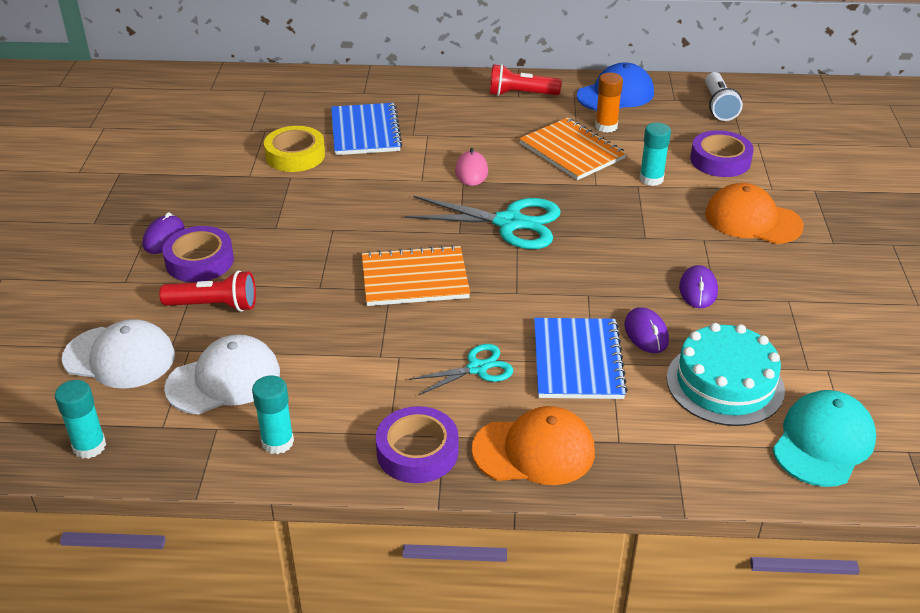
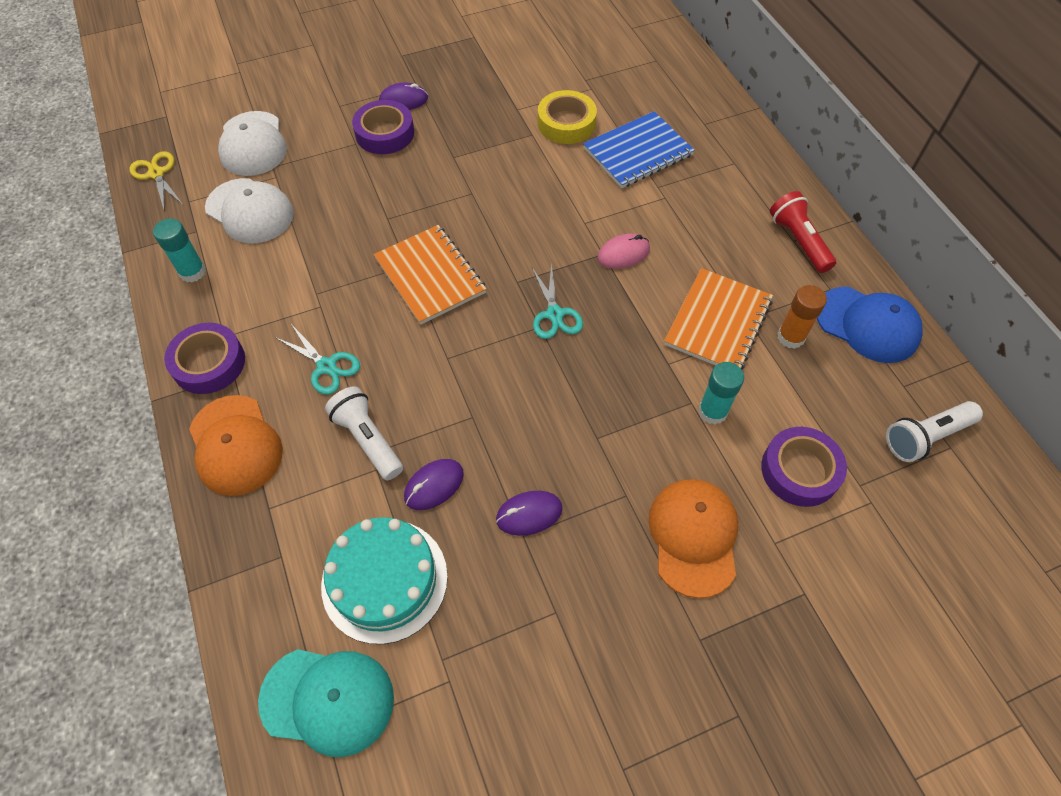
camera: 65 degrees right, 20 degrees up
turquoise glue stick [55,380,106,459] -> yellow scissors [129,151,183,212]
red flashlight [159,270,256,312] -> none
turquoise scissors [404,196,561,249] -> turquoise scissors [532,264,583,339], size x0.56
blue notebook [534,318,628,399] -> white flashlight [325,386,403,480]

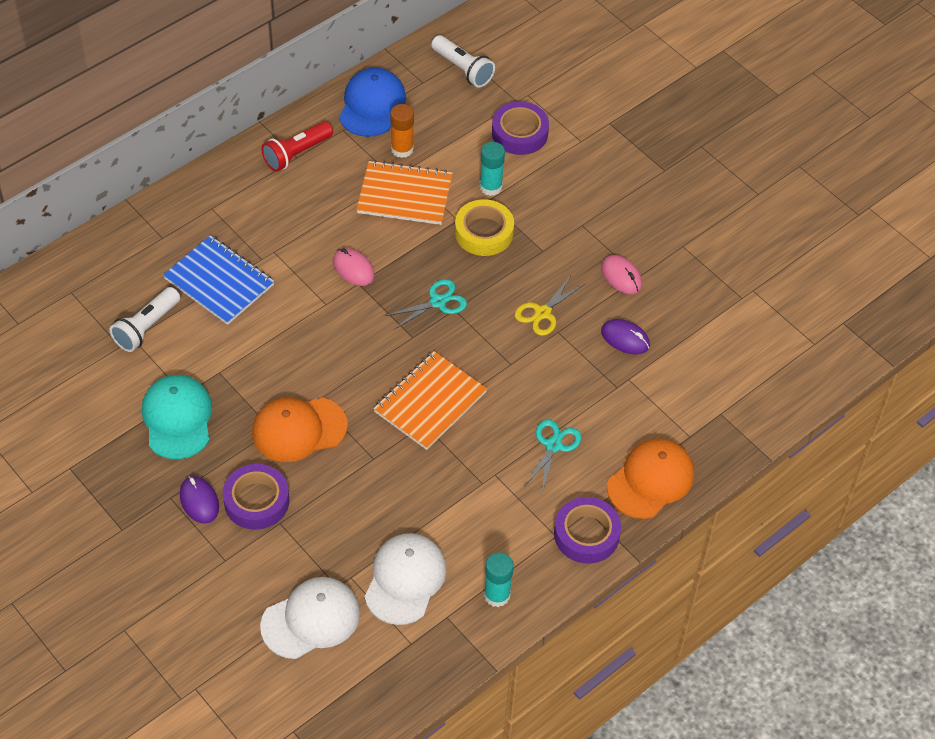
camera: 110 degrees left, 5 degrees down
yellow scissors [129,151,183,212] -> yellow scissors moved to [515,275,585,336]
turquoise cap [258,649,394,757] -> turquoise cap moved to [142,375,212,459]
turquoise cake [321,517,448,644] -> none
white flashlight [325,386,403,480] -> white flashlight moved to [110,287,180,352]
purple mouse [496,491,563,536] -> pink mouse [601,255,642,294]
yellow tape [538,90,597,144] -> yellow tape moved to [455,199,514,256]
orange cap [648,479,738,598] -> orange cap moved to [252,397,348,462]

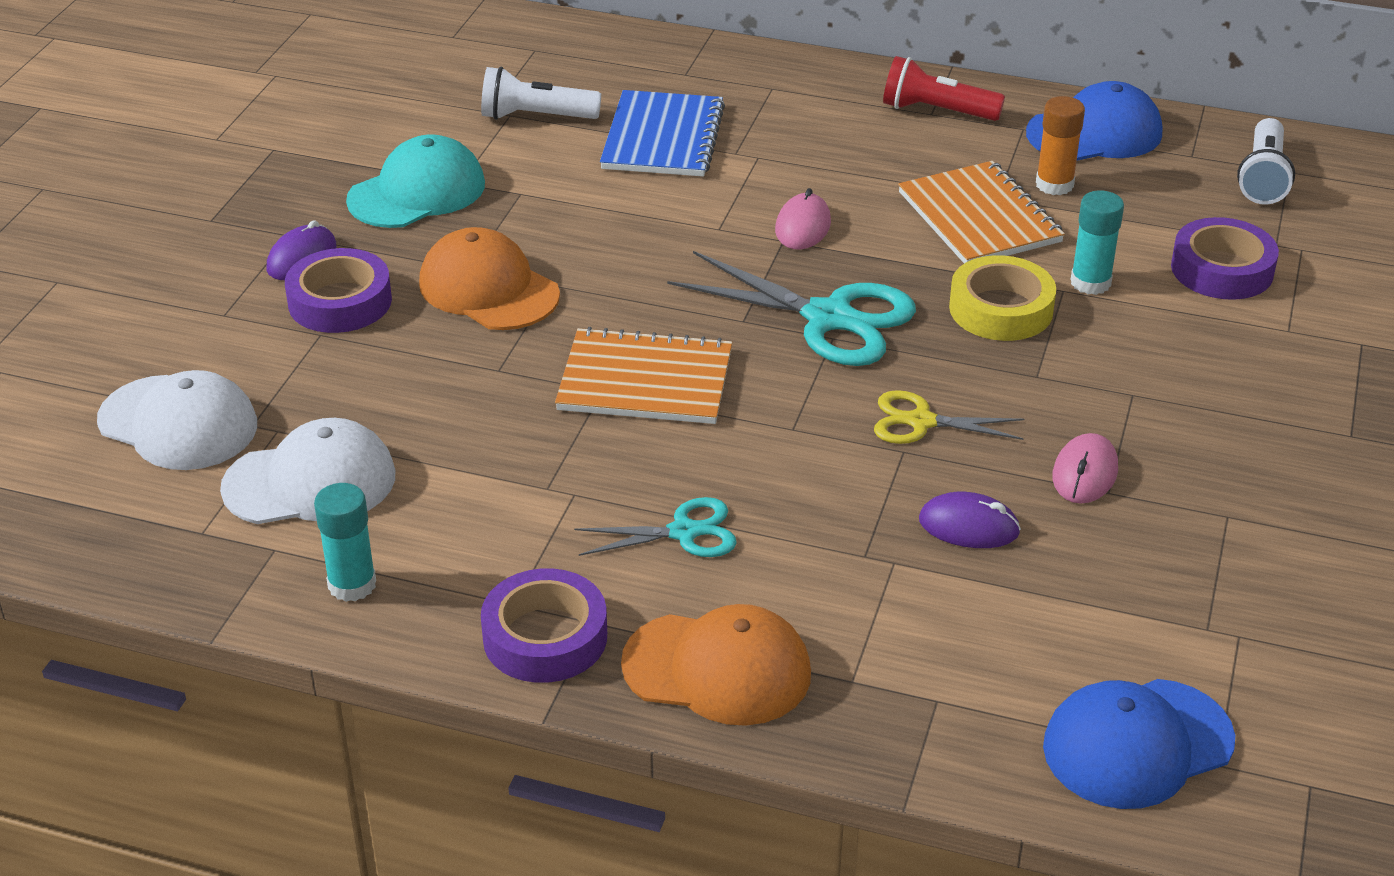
camera: 60 degrees right, 15 degrees down
turquoise scissors [385,279,467,329] -> turquoise scissors [667,251,916,366], size x1.77
purple mouse [601,319,650,354] -> purple mouse turned 75 degrees counterclockwise [919,492,1021,548]
none -> blue cap [1043,679,1235,809]

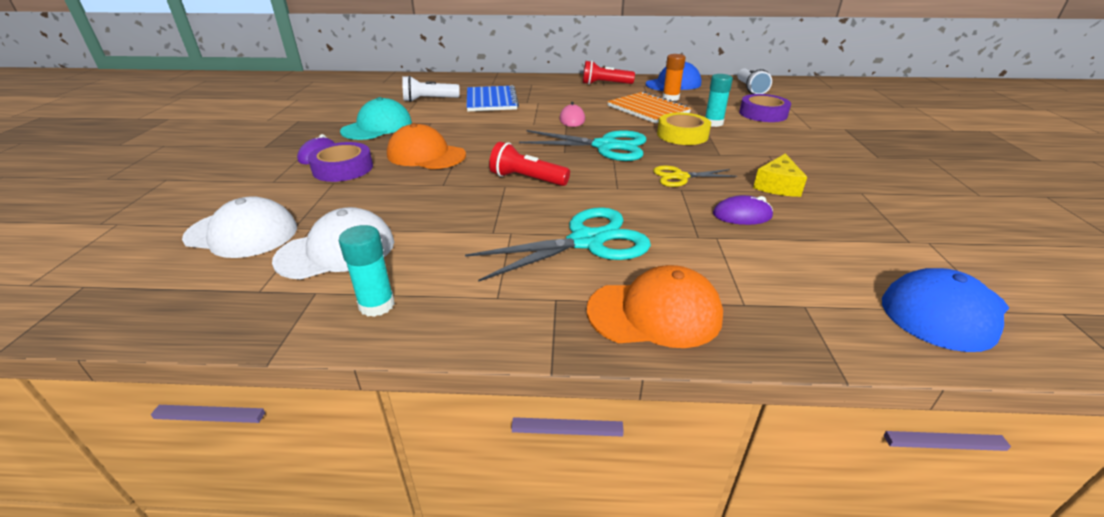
camera: 15 degrees left, 5 degrees down
purple tape [481,568,607,683] -> none
orange notebook [555,327,732,424] -> red flashlight [489,142,570,186]
turquoise scissors [574,497,737,557] -> turquoise scissors [465,207,651,282], size x1.77
pink mouse [1052,433,1118,504] -> yellow cheese [753,153,807,197]

